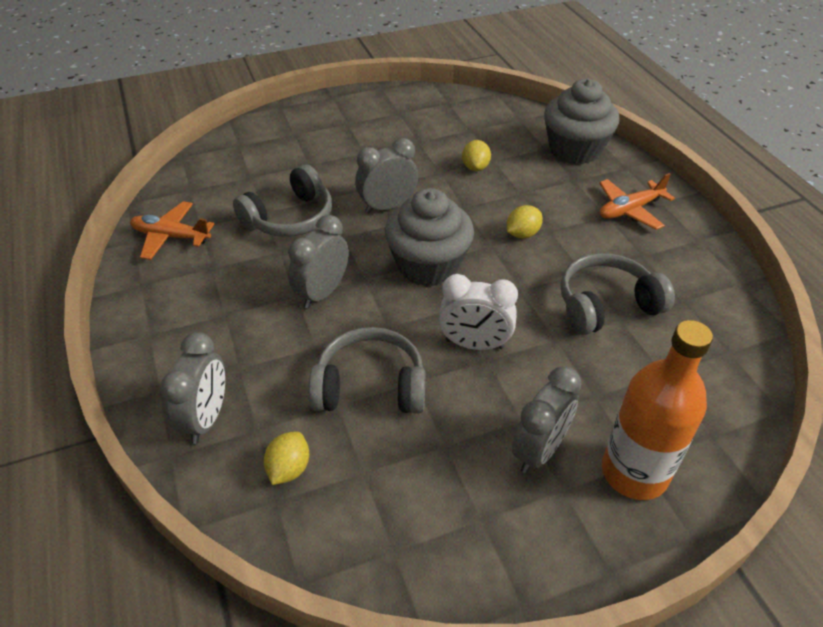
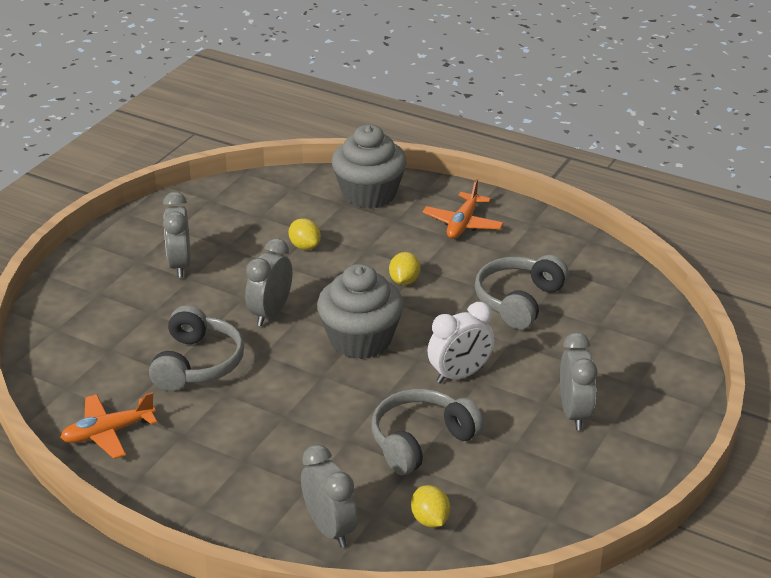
camera: 40 degrees left, 10 degrees down
grey clock [288,215,349,309] -> grey clock moved to [163,192,191,277]
orange bottle [602,320,713,500] -> none

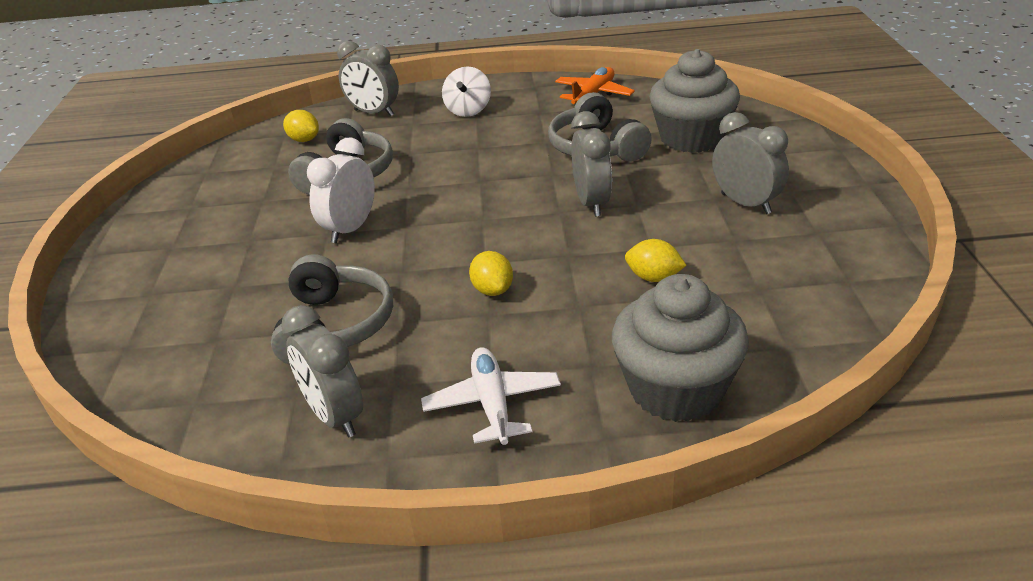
camera: 150 degrees right, 0 degrees up
grey cupcake [317,264,404,359] -> grey cupcake moved to [649,49,740,153]
orange plane [422,179,504,239] -> white plane [421,347,561,445]
grey clock [560,332,598,430] -> grey clock moved to [281,305,363,437]
none -> white spinning top [442,66,491,117]

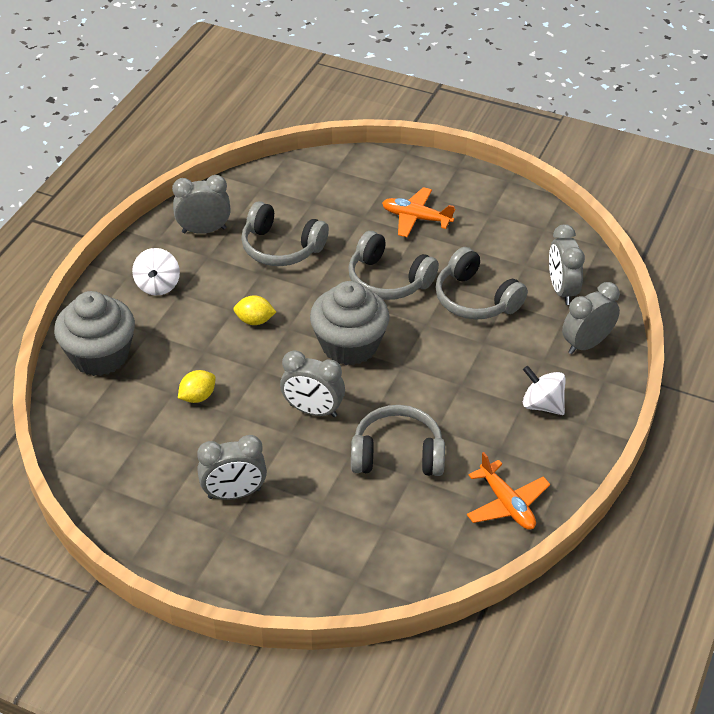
camera: 115 degrees right, 10 degrees up
yellow lemon [283,110,319,142] -> grey clock [549,224,585,305]
white clock [307,138,375,243] -> grey headphones [348,231,439,300]
white plane [421,347,561,445] -> white spinning top [132,248,180,296]
grey cupcake [649,49,740,153] -> grey cupcake moved to [310,281,389,365]
none -> orange plane [382,187,455,237]

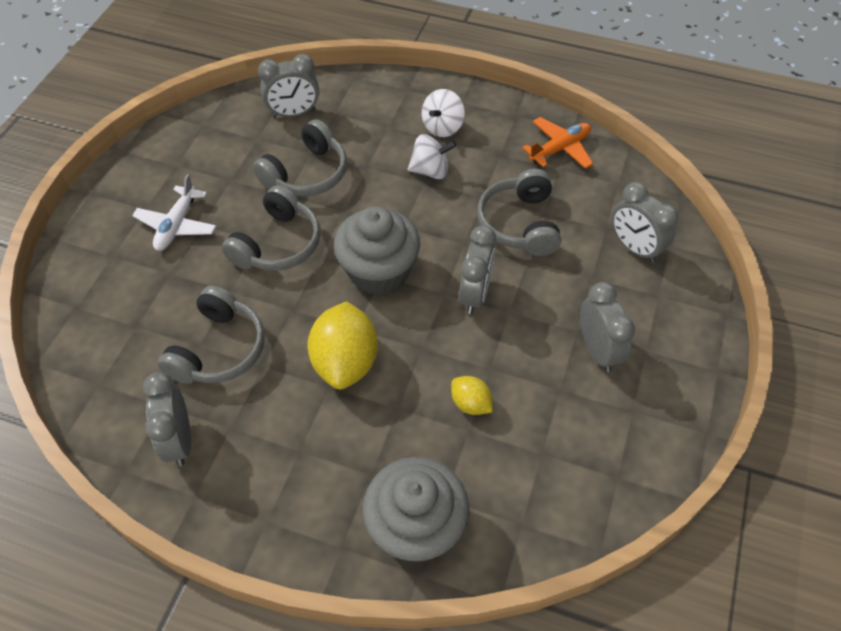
camera: 95 degrees left, 10 degrees up
white spinning top [132,248,180,296] -> white spinning top moved to [408,134,457,179]
yellow lemon [234,295,276,325] -> yellow lemon [307,301,378,389], size x1.95
orange plane [382,187,455,237] -> white plane [132,174,216,251]
grey clock [562,282,620,354] -> grey clock moved to [612,182,678,263]

